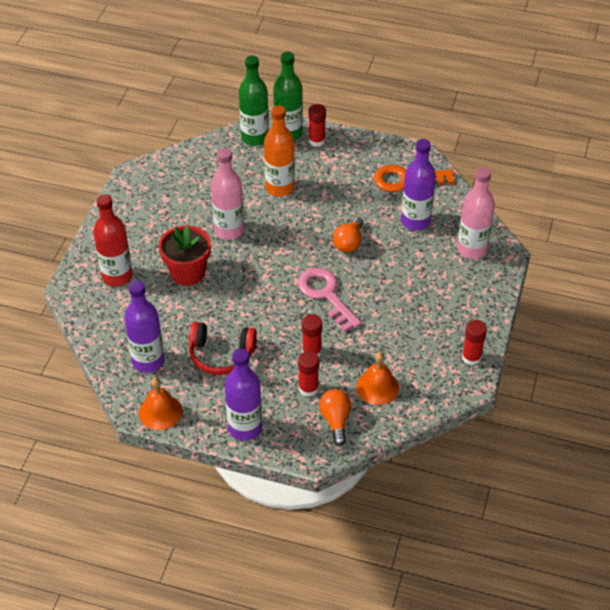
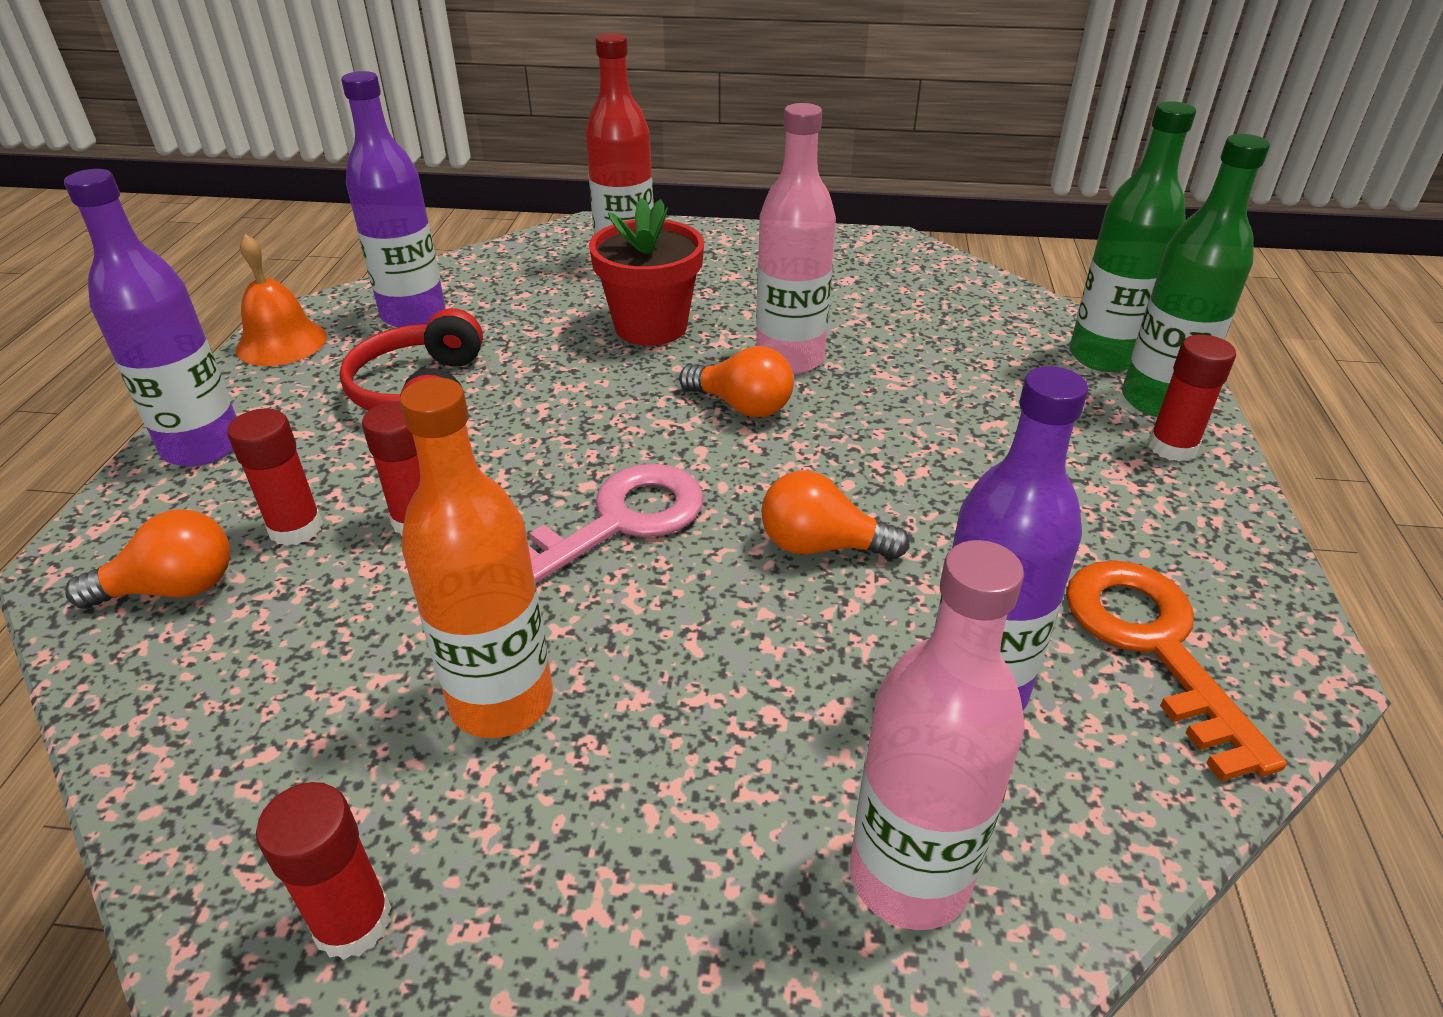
camera: 80 degrees right, 10 degrees down
orange bottle [264,105,295,197] -> orange bottle moved to [400,378,553,738]
orange bell [356,352,399,405] -> none
none -> orange light bulb [679,346,794,417]

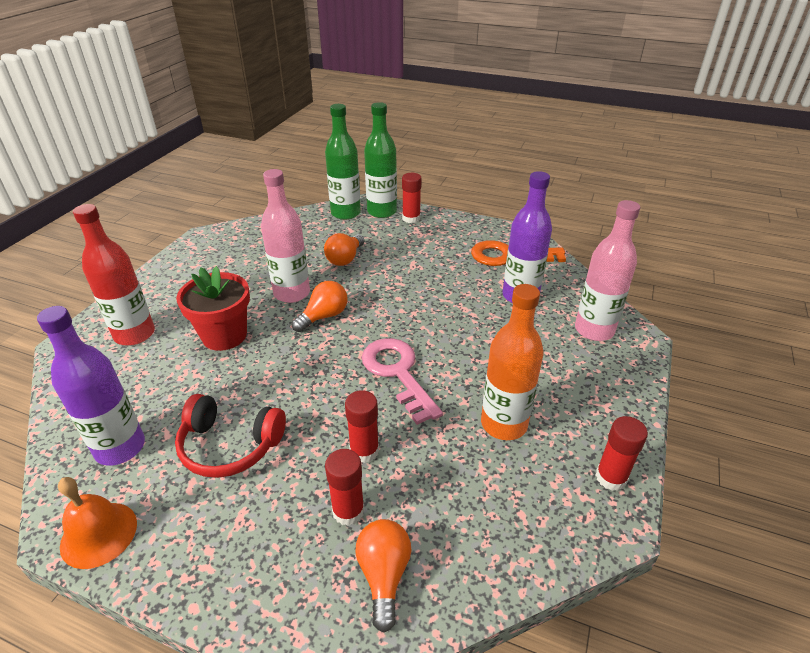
camera: 75 degrees left, 0 degrees up
purple bottle [64,169,237,467] -> none
orange light bulb [761,471,910,559] -> orange light bulb moved to [324,233,364,266]

